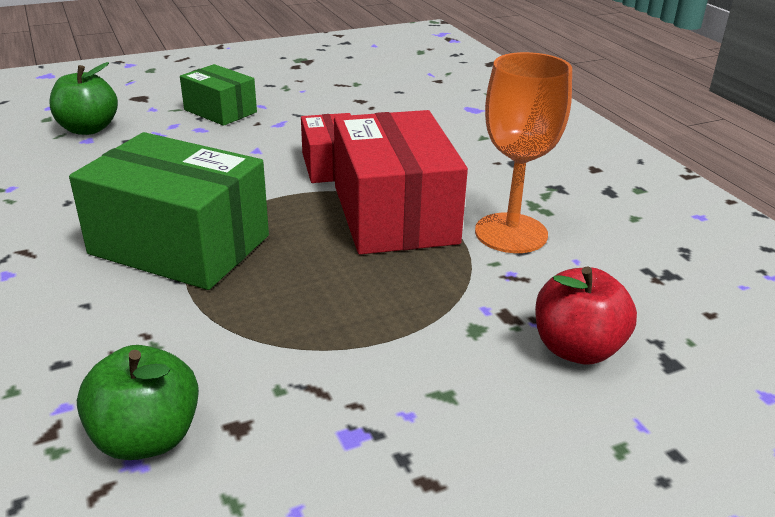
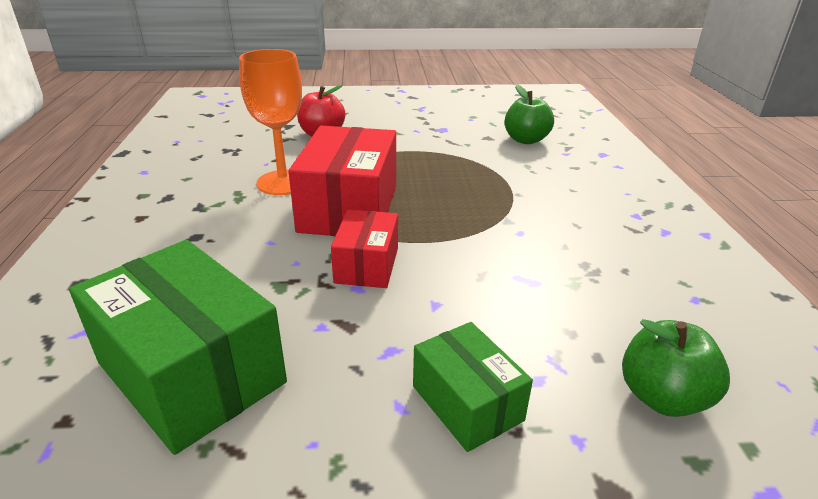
camera: 160 degrees left, 0 degrees up
green box [69,132,269,290] -> green box moved to [69,240,287,455]

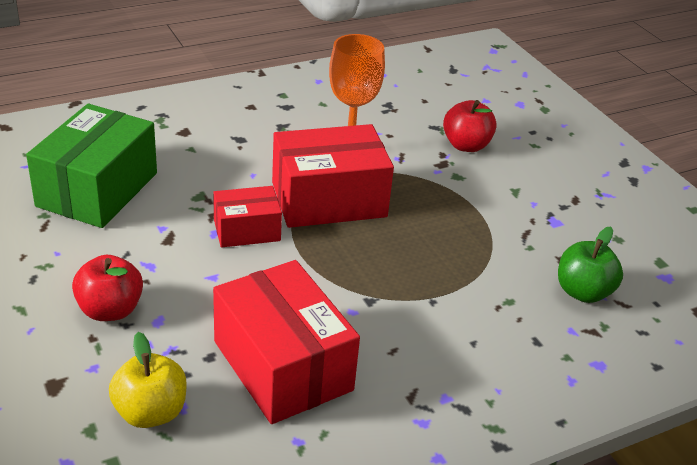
camera: 65 degrees right, 5 degrees up
green box [413,322,533,452] -> red apple [72,255,143,321]
green apple [622,319,730,417] -> yellow apple [109,332,187,428]
none -> red box [213,260,360,424]

